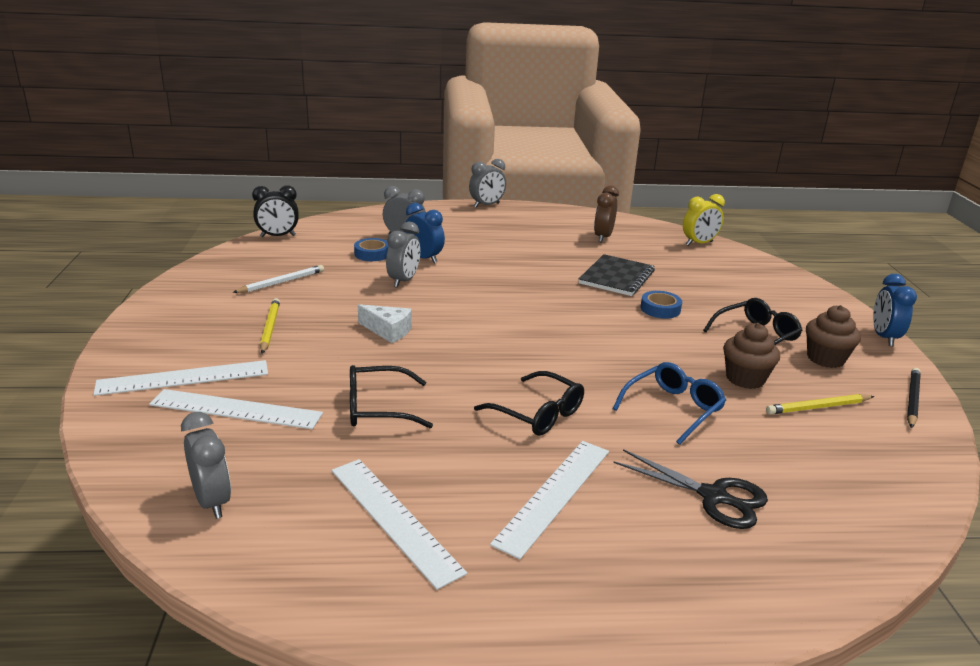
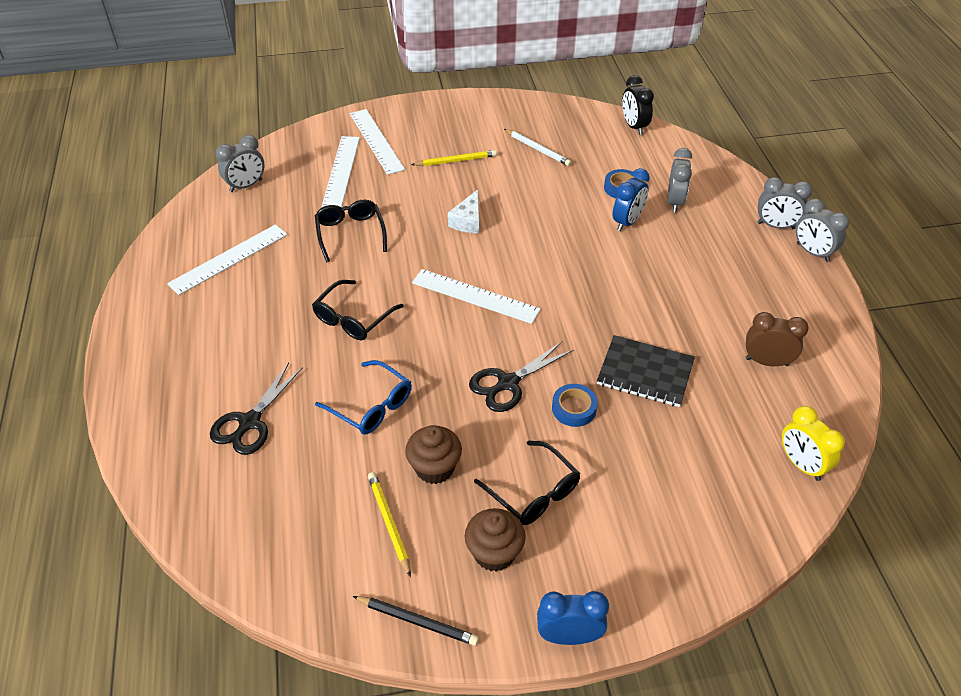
camera: 85 degrees right, 20 degrees up
grey clock [386,222,420,288] -> grey clock moved to [757,177,812,229]
white ruler [490,441,609,559] -> white ruler moved to [412,269,541,324]
none -> black scissors [469,342,573,412]

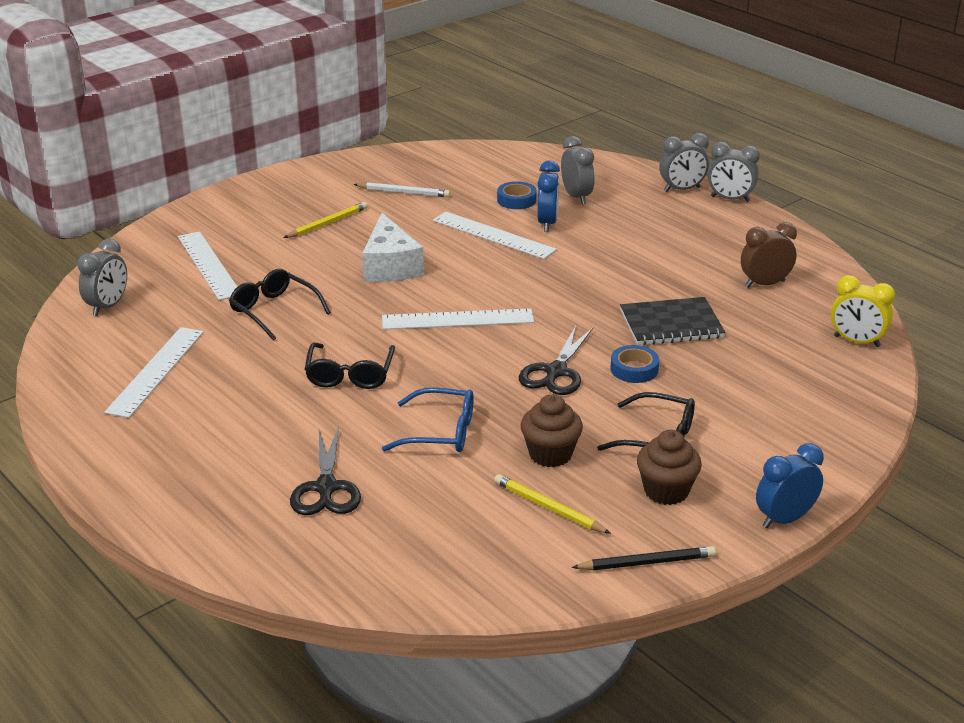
camera: 30 degrees left, 15 degrees down
white ruler [350,109,405,175] -> white ruler moved to [433,212,557,259]
white cheese [448,189,479,233] -> white cheese [362,213,424,282], size x1.57
black clock [622,75,654,135] -> none

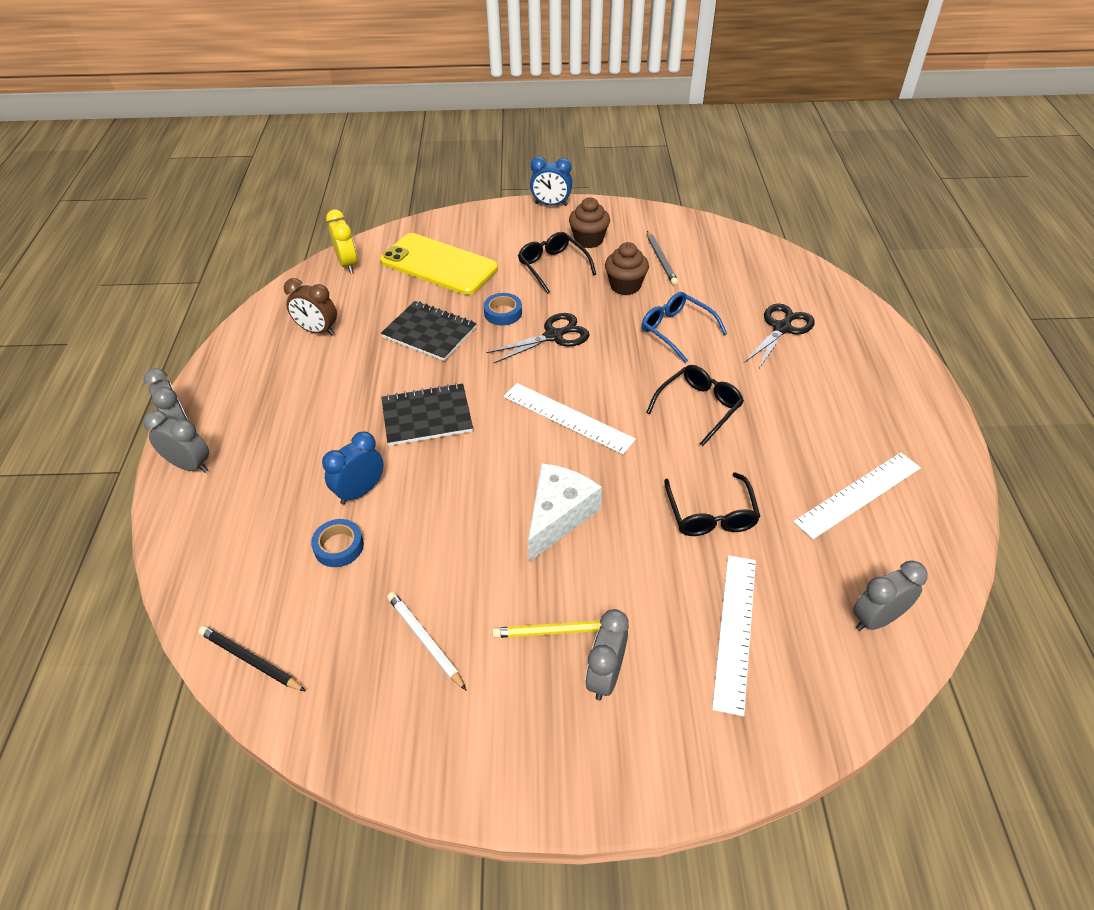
camera: 140 degrees left, 15 degrees up
white ruler [433,212,557,259] -> none
yellow pencil [494,474,611,534] -> grey pencil [647,231,678,285]
grey clock [561,136,595,204] -> grey clock moved to [585,609,629,701]
black pencil [571,546,716,570] -> black pencil moved to [198,625,306,691]
none -> yellow phone [380,233,498,295]
none -> black notebook [381,383,473,446]

